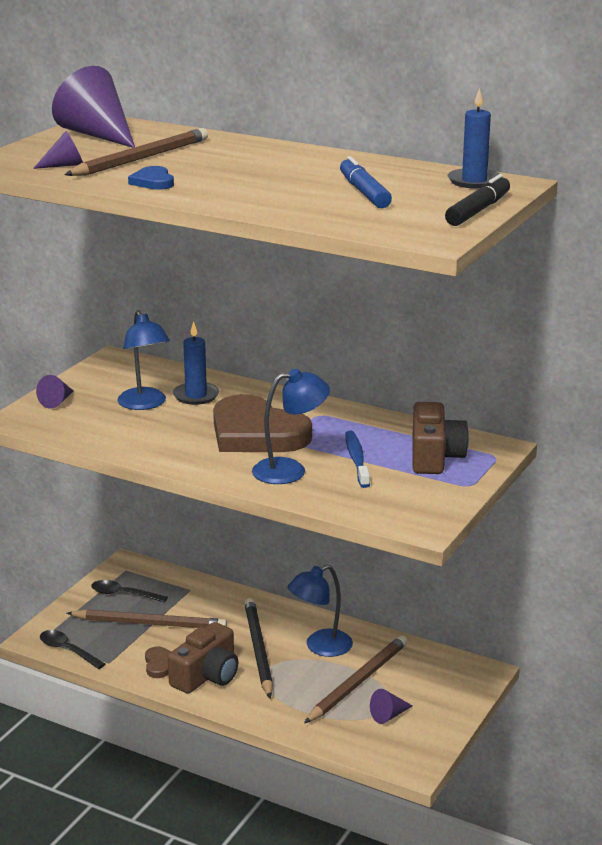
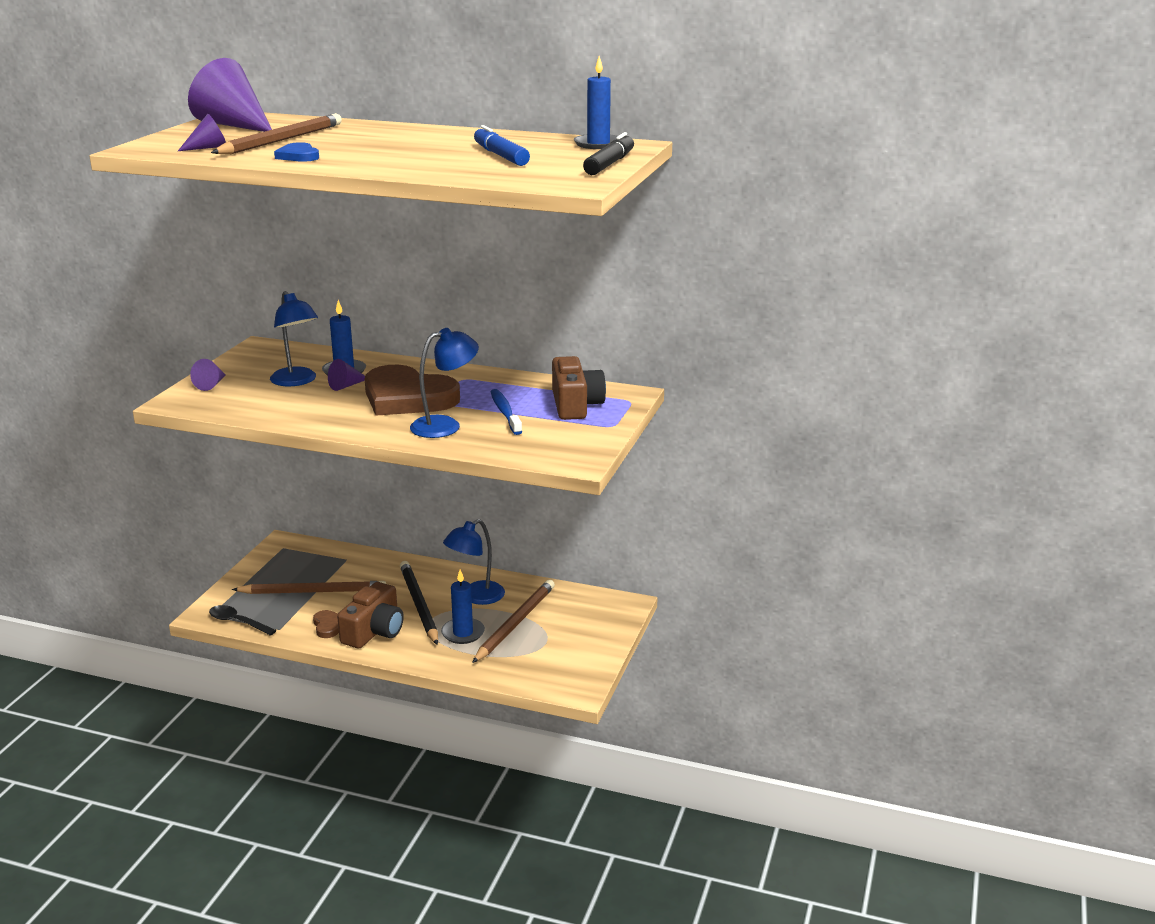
camera: 10 degrees left, 0 degrees up
black spoon [91,580,168,603] -> none
purple cone [370,689,413,724] -> purple cone moved to [328,359,365,391]
none -> blue candle [441,570,485,644]

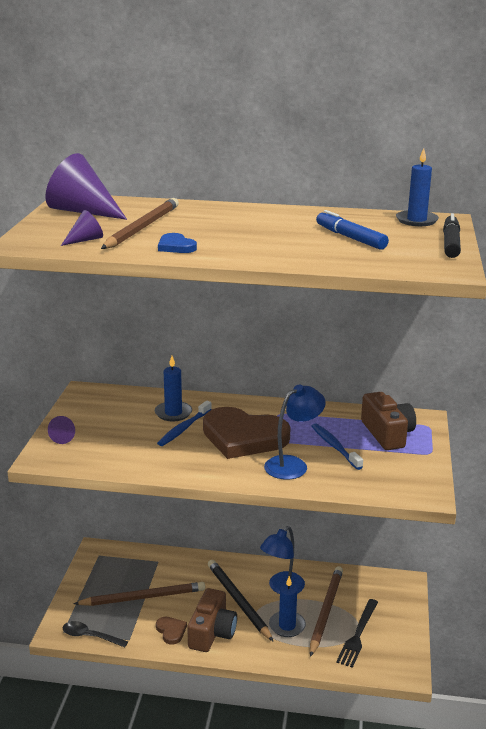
camera: 10 degrees left, 0 degrees up
blue lamp [270,291,318,386] -> none
purple cone [328,359,365,391] -> blue toothbrush [157,401,212,446]
none -> black fork [336,599,378,668]

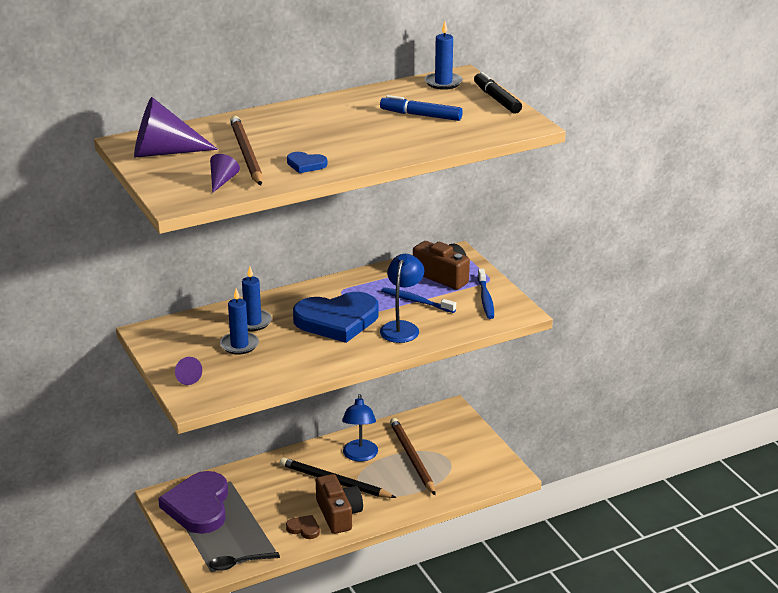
camera: 35 degrees left, 5 degrees up
brown pencil [74,582,205,606] -> none
blue toothbrush [157,401,212,446] -> blue toothbrush moved to [478,269,494,319]
brown heart [203,407,291,459] -> blue heart [293,292,379,343]
blue candle [269,576,306,637] -> blue candle moved to [220,288,259,355]
black fork [336,599,378,668] -> none
none -> purple heart [158,471,228,534]

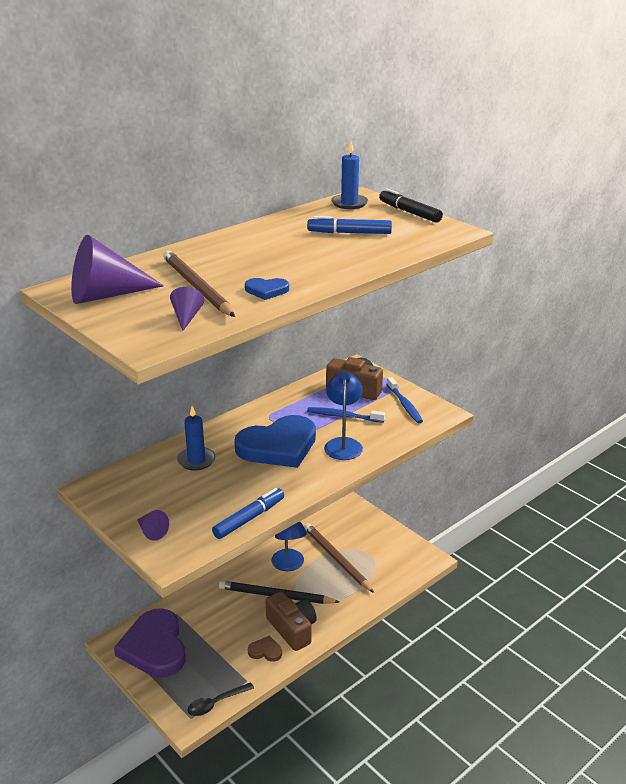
camera: 15 degrees left, 0 degrees up
blue candle [220,288,259,355] -> none
none -> blue marker [212,488,284,539]

